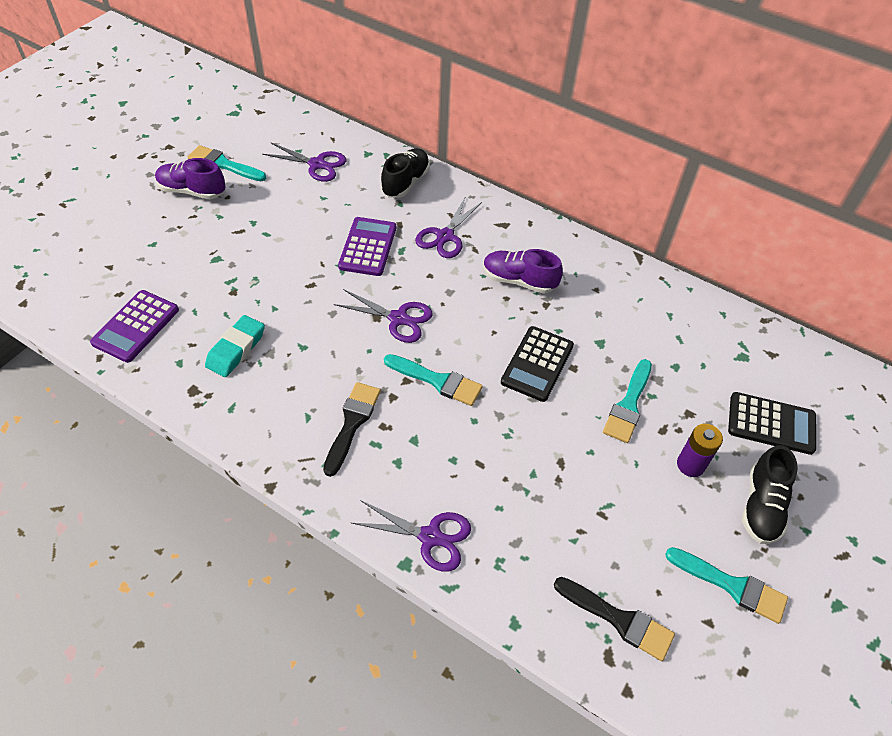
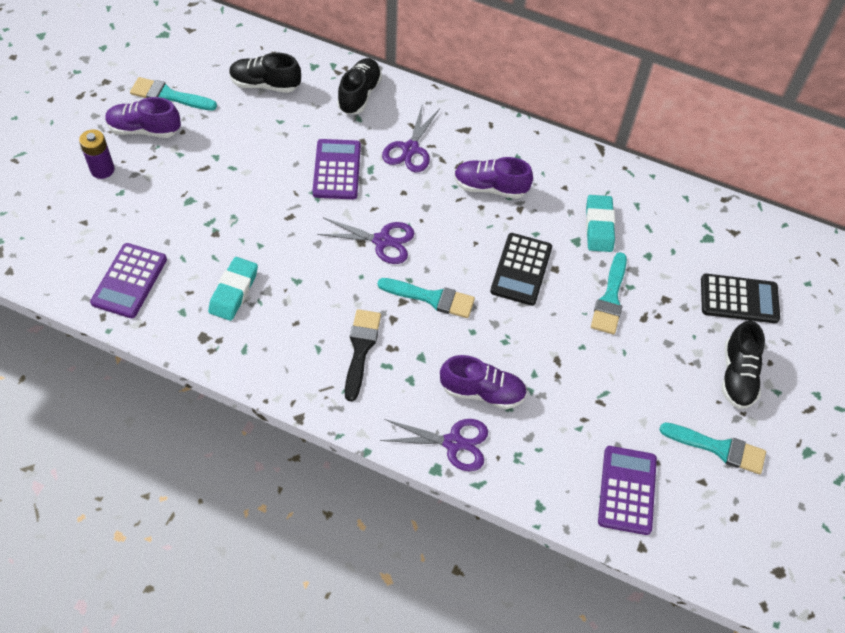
camera: 10 degrees left, 5 degrees up
purple scissors [262,142,346,182] -> black shoe [229,52,301,93]
black brush [554,577,675,661] -> purple calculator [598,446,657,535]
purple battery [677,424,723,477] -> purple battery moved to [79,130,115,179]
none -> purple shoe [440,355,527,409]
none -> turquoise eraser [586,195,615,252]

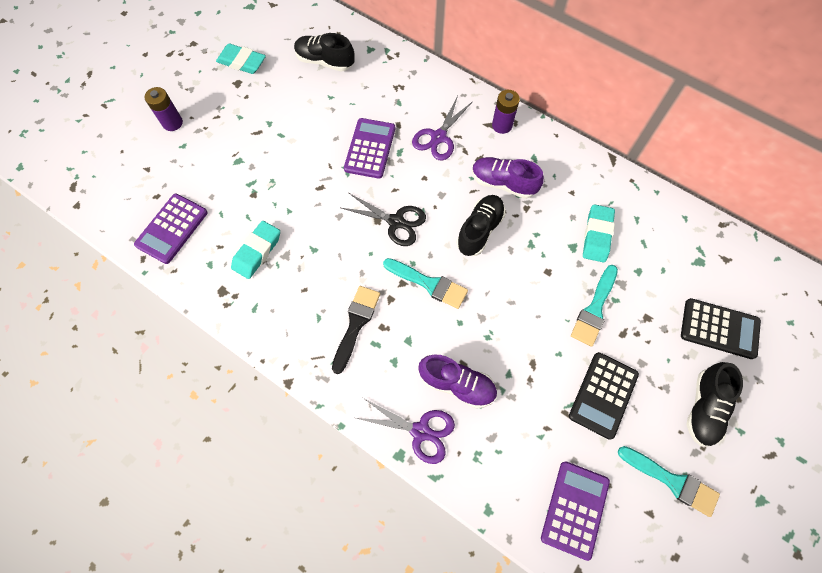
camera: 15 degrees right, 10 degrees up
purple shoe [105,97,181,138] -> none
turquoise brush [130,77,217,110] -> turquoise eraser [216,44,266,74]
purple scissors [317,217,415,264] -> black scissors [341,193,426,246]
black shoe [337,58,382,114] -> black shoe moved to [456,195,505,256]
black calculator [490,233,552,306] -> black calculator moved to [569,352,639,440]
none -> purple battery [492,90,520,134]

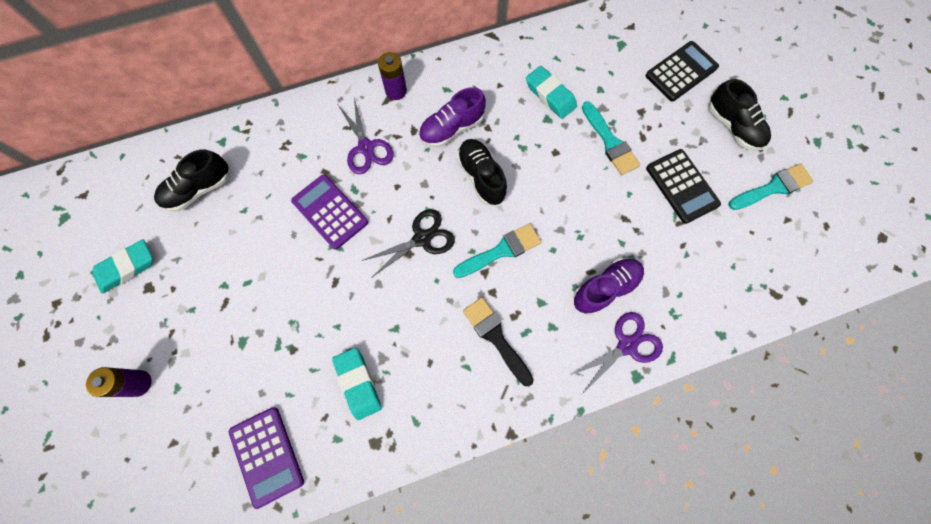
camera: 55 degrees left, 5 degrees up
purple calculator [541,461,610,561] -> none

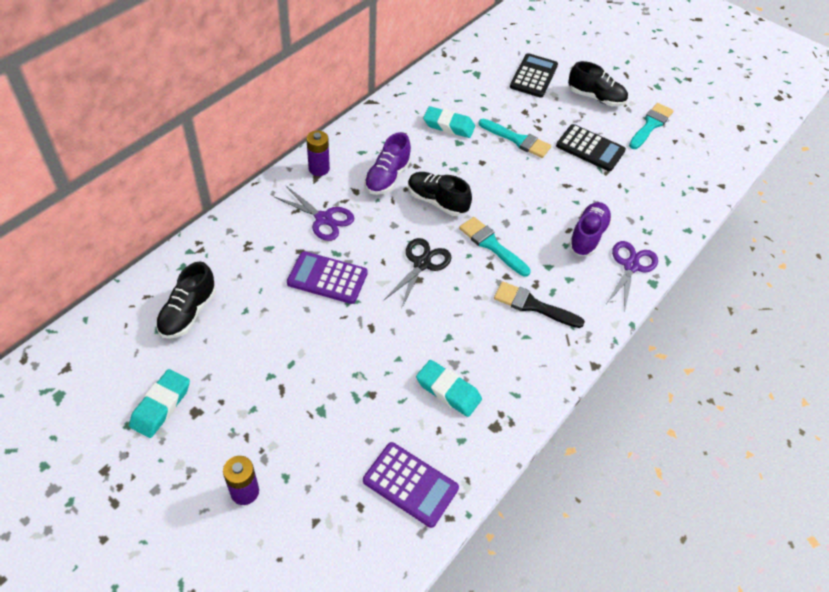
camera: 35 degrees left, 20 degrees down
turquoise brush [453,223,541,278] -> turquoise brush turned 75 degrees counterclockwise [459,217,531,277]

